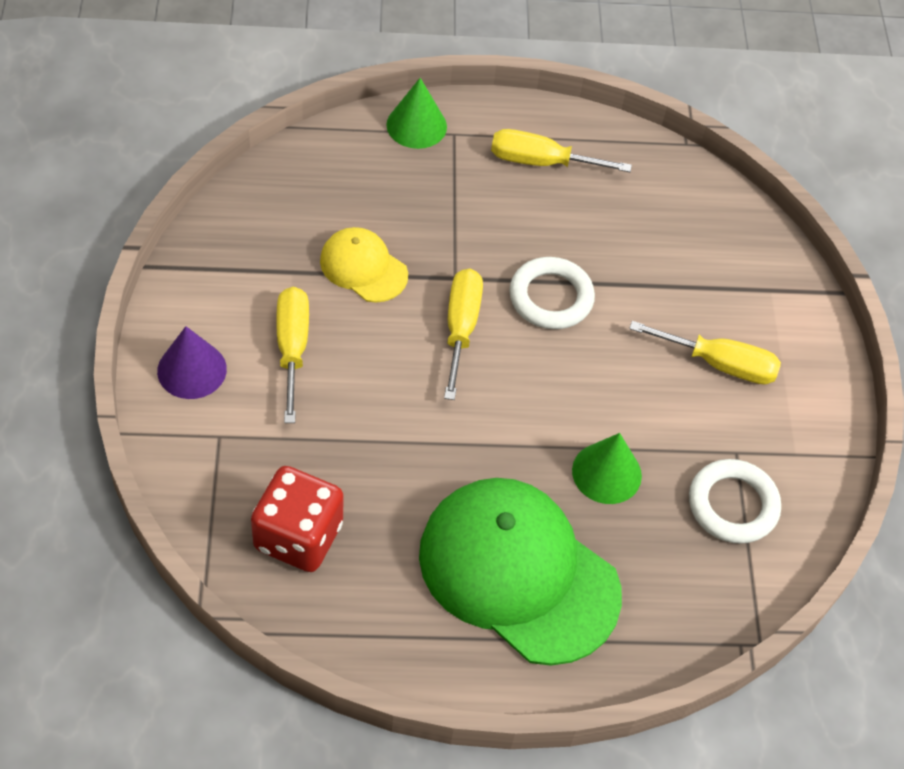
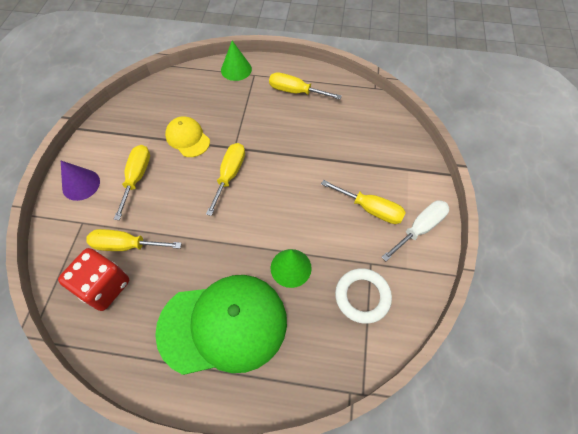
camera: 15 degrees right, 5 degrees up
green cap [419,478,622,666] -> green cap turned 120 degrees clockwise [155,275,287,375]
white ring [509,257,595,329] -> none
none -> yellow screwdriver [86,229,182,251]
none -> white screwdriver [381,200,449,261]

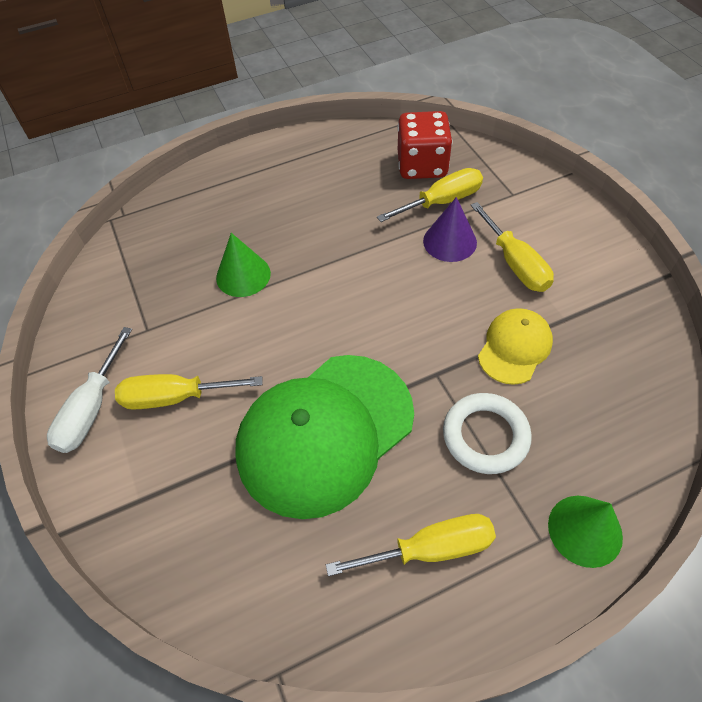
camera: 150 degrees right, 5 degrees down
purple cone [61,161,100,201] -> purple cone moved to [423,197,477,262]
green cap [155,275,287,375] -> green cap moved to [236,355,414,519]
yellow cap [165,116,210,157] -> yellow cap turned 75 degrees counterclockwise [478,308,553,385]
yellow screwdriver [206,143,245,216] -> none
white ring [335,268,392,324] -> white ring moved to [443,393,532,474]

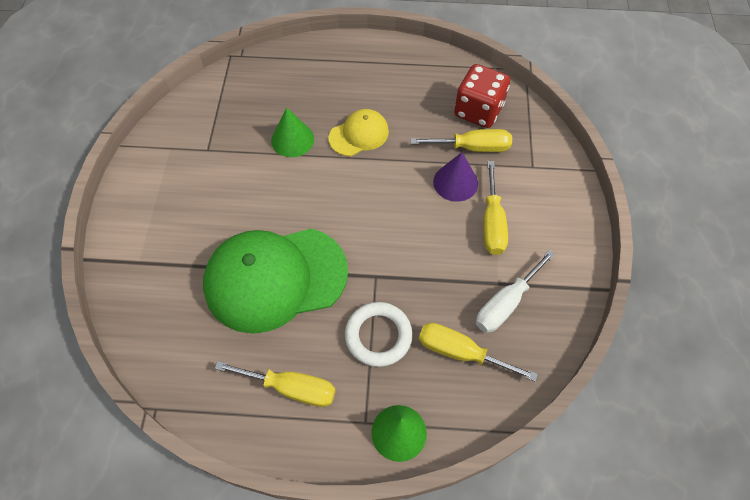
camera: 25 degrees right, 5 degrees up
white screwdriver [47,327,132,453] -> white screwdriver moved to [476,250,555,333]
yellow screwdriver [115,374,263,410] -> yellow screwdriver moved to [419,323,538,382]
yellow cap [478,308,553,385] -> yellow cap moved to [328,109,389,156]

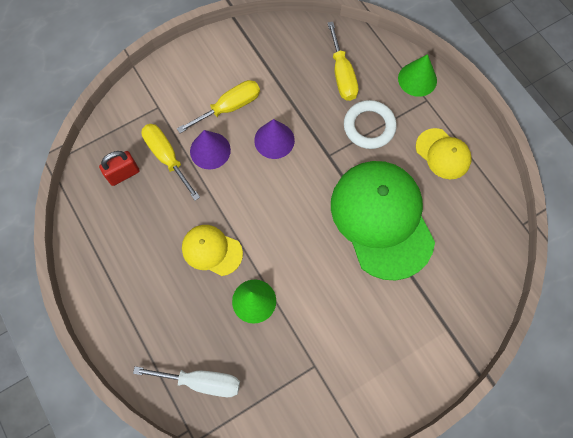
camera: 125 degrees left, 10 degrees up
green cap [203,228,348,334] -> green cap turned 150 degrees counterclockwise [331,161,435,281]
yellow screwdriver [215,361,336,407] -> yellow cap [416,128,472,179]
red dice [454,64,510,128] -> red padlock [99,151,140,186]
white screwdriver [476,250,555,333] -> white screwdriver moved to [133,366,240,397]
none -> purple cone [254,119,295,159]

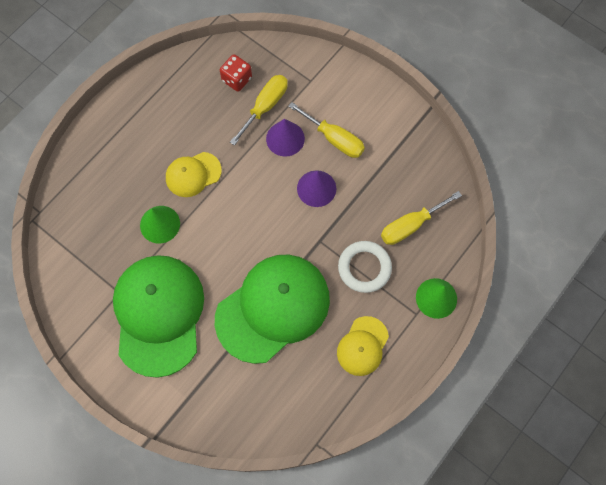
camera: 70 degrees right, 0 degrees up
red padlock [99,151,140,186] -> red dice [220,54,252,92]
white screwdriver [133,366,240,397] -> none
yellow cap [182,225,243,276] -> yellow cap turned 120 degrees counterclockwise [166,152,222,197]
none -> green cap [113,255,204,378]

